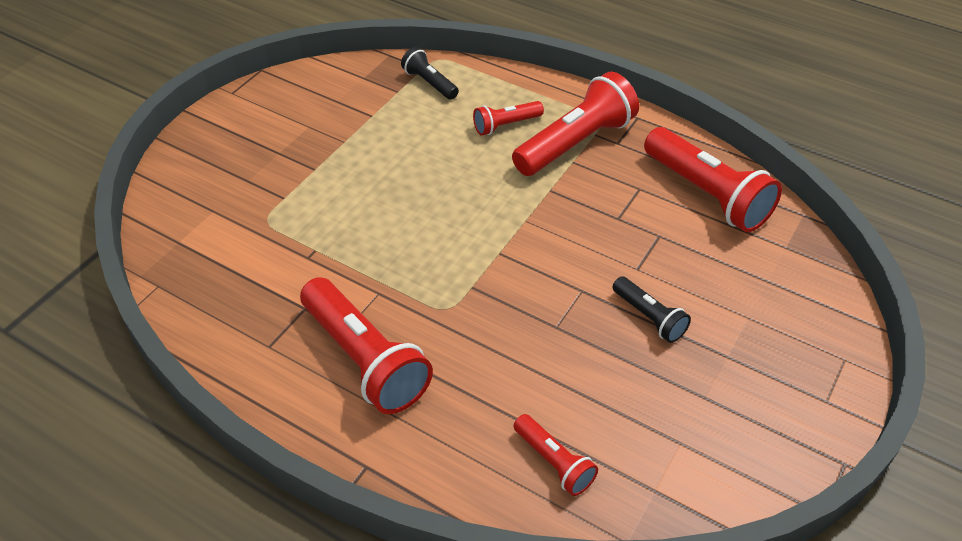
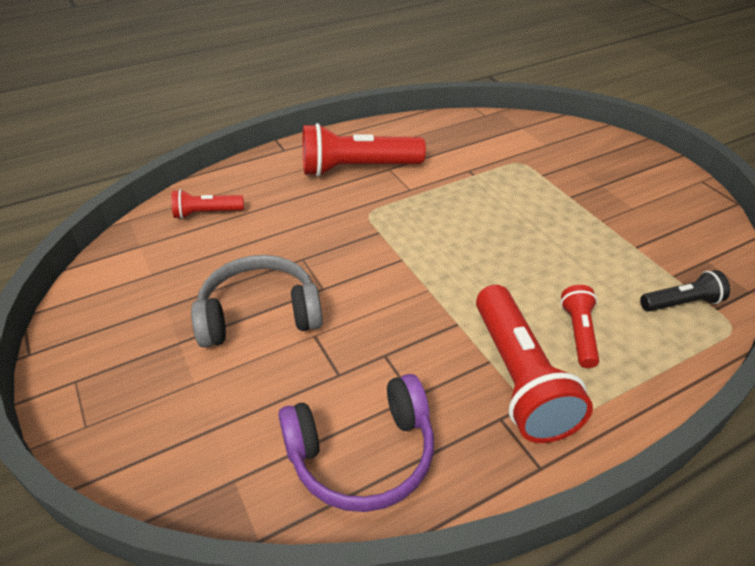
camera: 120 degrees right, 5 degrees down
black flashlight [613,277,691,343] -> grey headphones [191,255,323,348]
red flashlight [644,127,782,232] -> purple headphones [278,374,434,512]

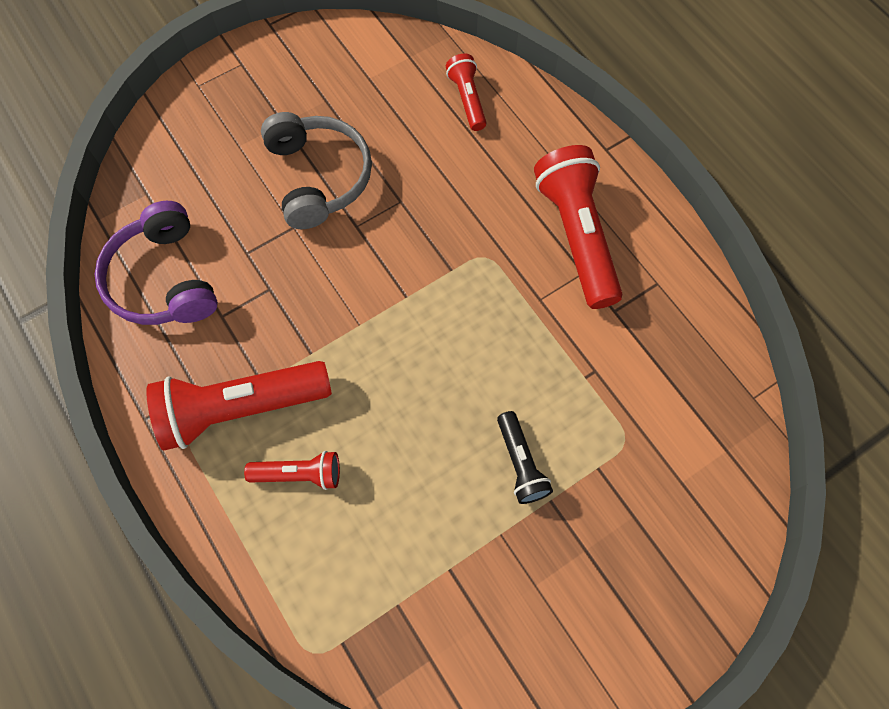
camera: 85 degrees right, 25 degrees up
black flashlight [640,270,730,311] -> black flashlight moved to [497,411,553,504]

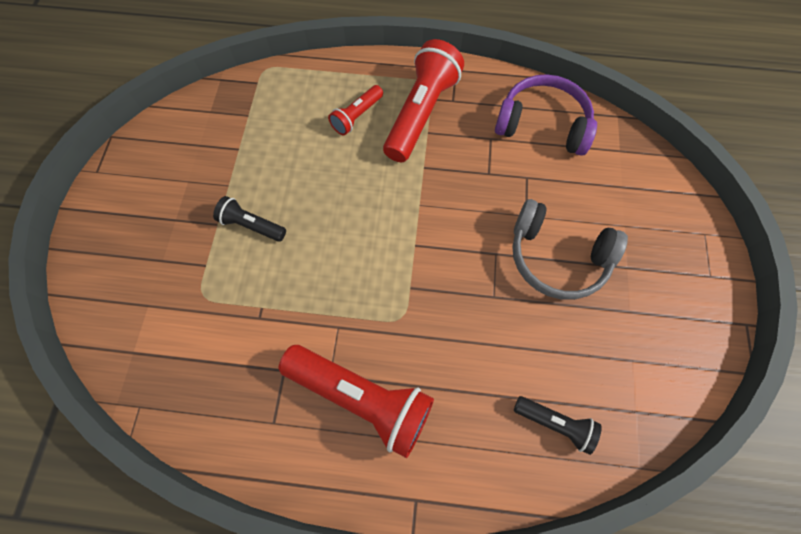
camera: 130 degrees right, 0 degrees up
red flashlight [446,54,486,131] -> black flashlight [514,396,602,455]

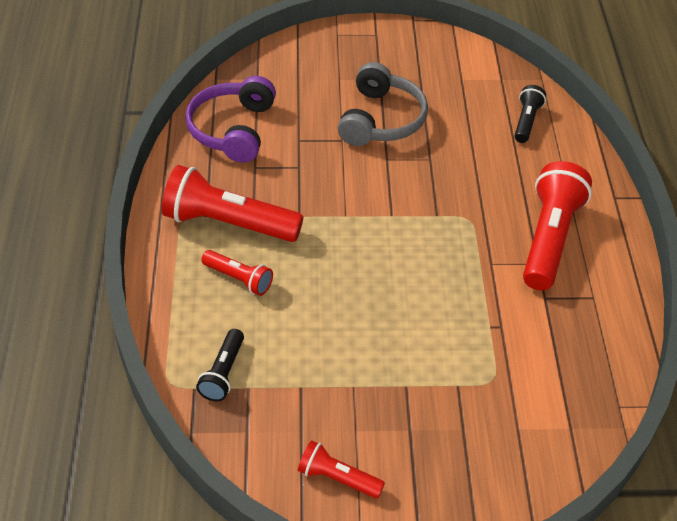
camera: 100 degrees left, 20 degrees down
black flashlight [213,196,286,242] -> black flashlight moved to [196,329,244,401]
none -> red flashlight [298,440,385,498]

